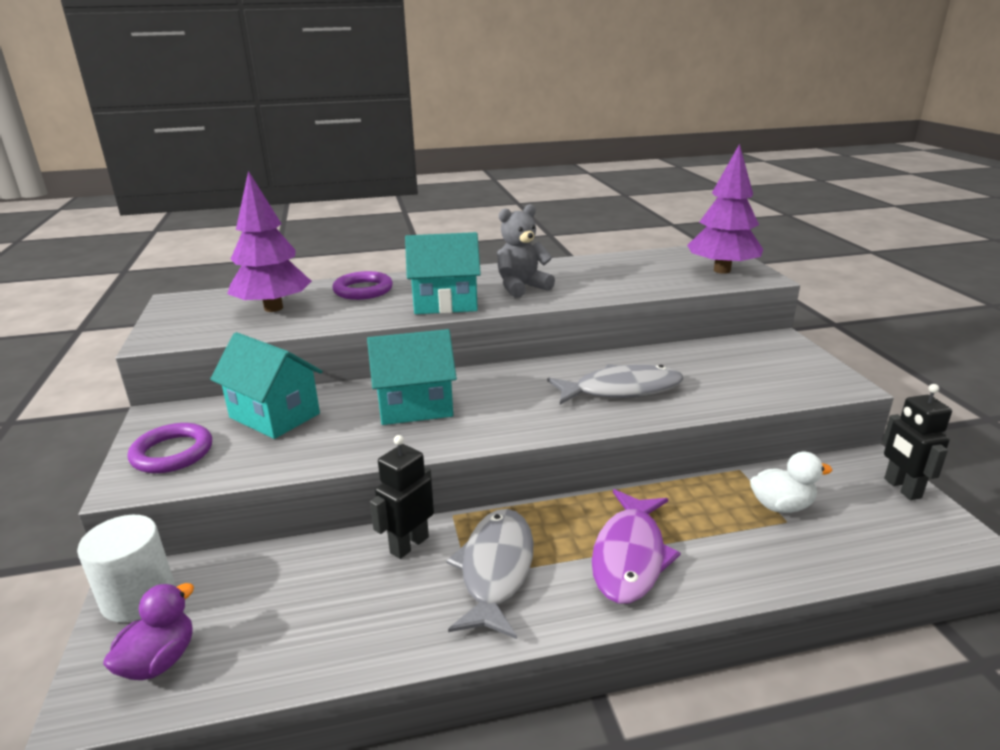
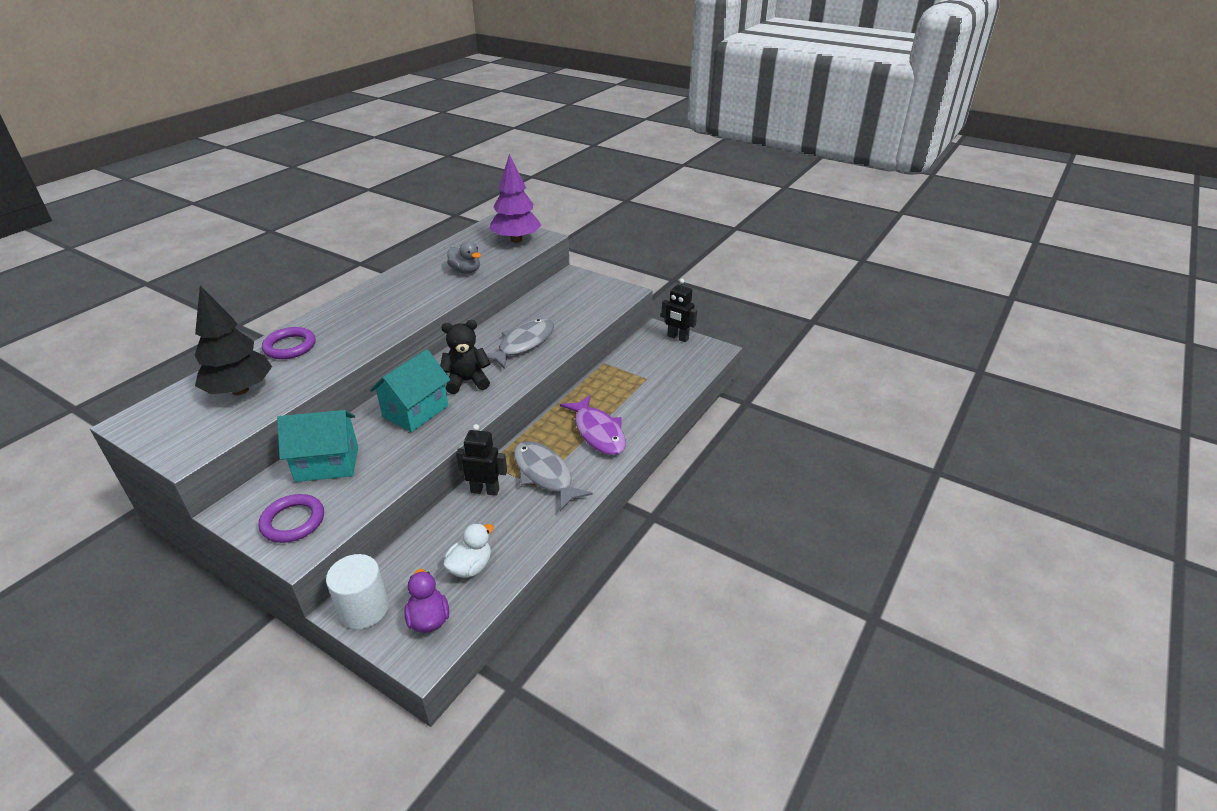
camera: 45 degrees left, 10 degrees up
purple tree [227,171,312,312] -> black tree [194,286,272,395]
black robot [370,435,434,559] -> black robot turned 105 degrees clockwise [456,424,507,496]
turquoise house [405,232,481,314] -> none
grey teddy bear [497,204,555,298] -> none
white duck [750,452,833,513] -> white duck moved to [443,523,494,578]
none -> black teddy bear [440,320,491,394]
none -> grey duck [447,241,481,274]

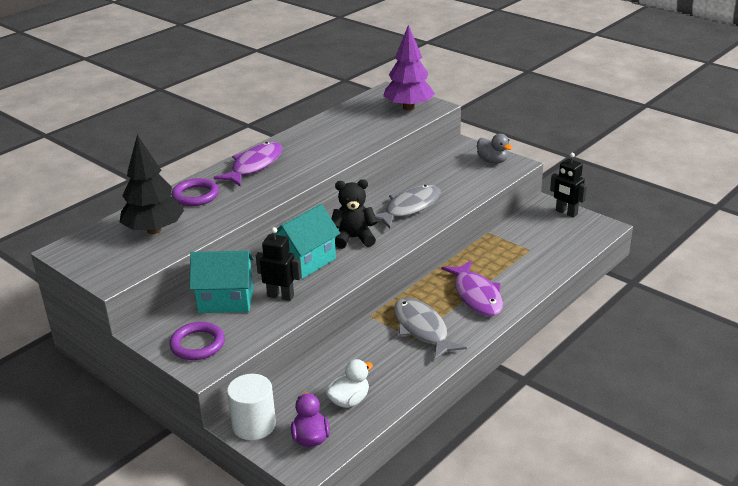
camera: 10 degrees right, 5 degrees down
grey duck [447,241,481,274] -> grey duck moved to [477,134,512,164]
black robot [456,424,507,496] -> black robot moved to [256,227,302,301]
none -> purple fish [214,142,282,186]

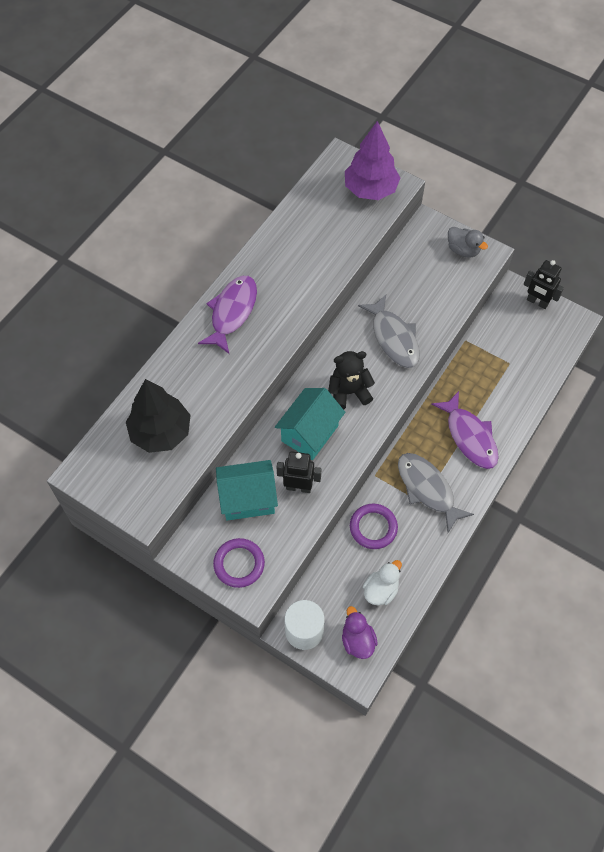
camera: 10 degrees left, 30 degrees up
purple ring [172,178,219,206] -> purple ring moved to [350,504,398,549]
grey fish [375,185,441,229] -> grey fish turned 120 degrees clockwise [358,295,420,368]

